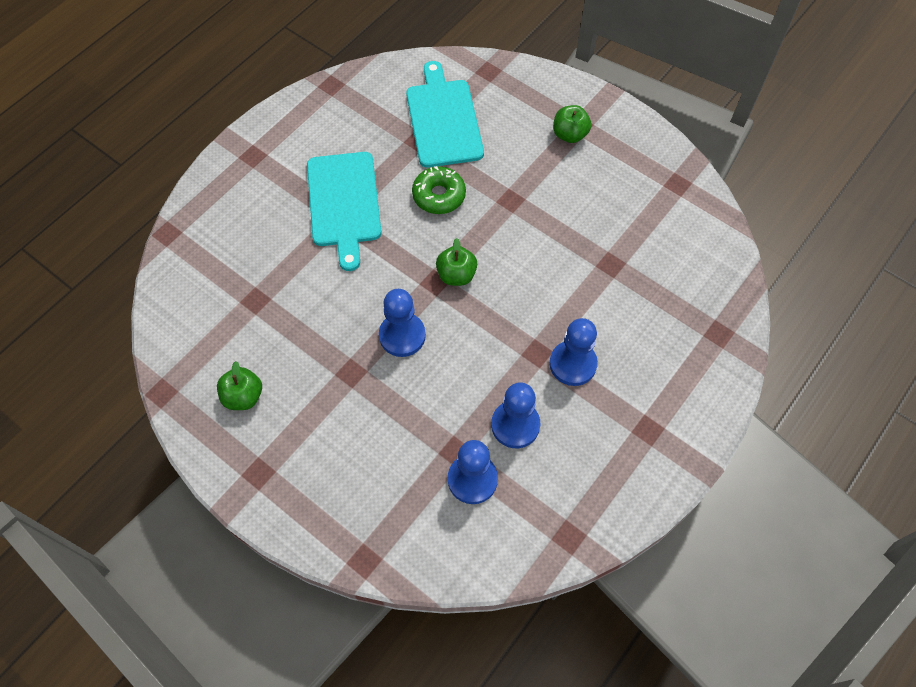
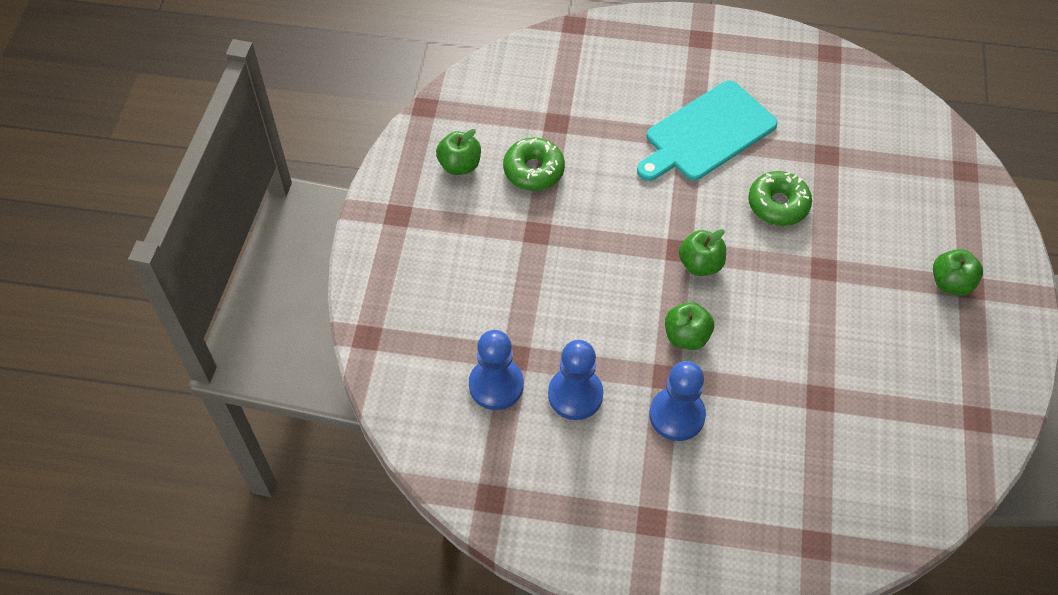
camera: 60 degrees right, 5 degrees down
blue pawn [379,289,426,357] -> none
turquoise cutting board [406,61,484,168] -> none
none -> green donut [503,138,565,191]
none -> green apple [665,302,714,350]

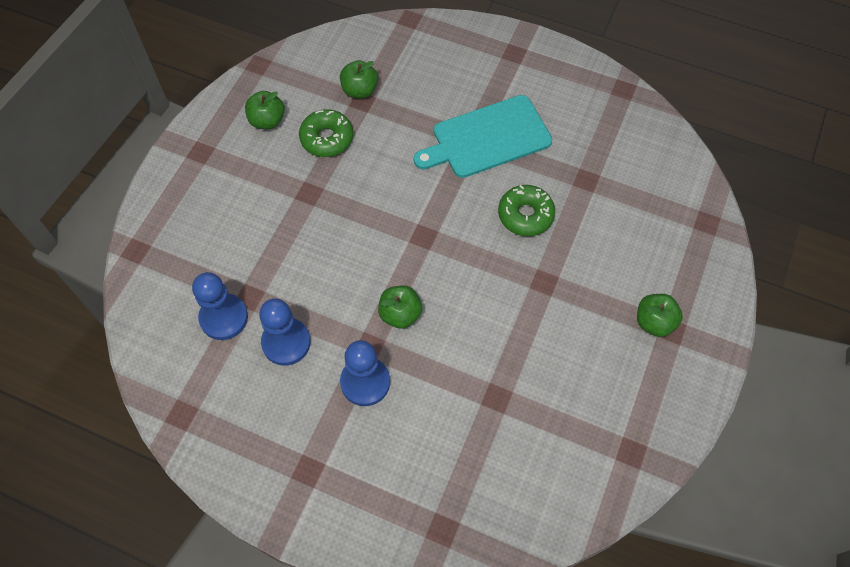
camera: 15 degrees right, 5 degrees up
green apple [679,229,726,276] -> green apple moved to [340,60,378,98]

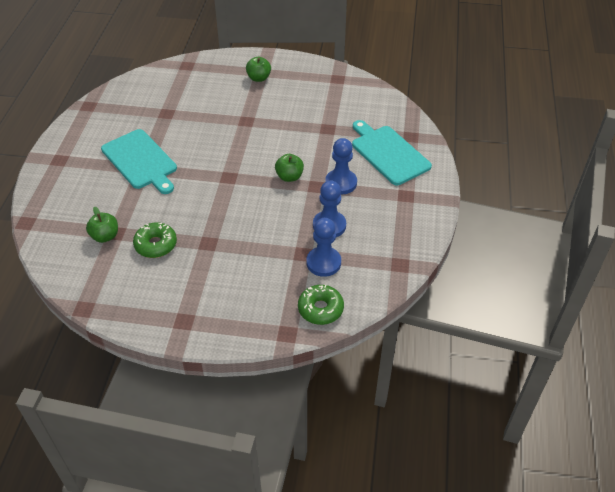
camera: 105 degrees left, 15 degrees down
green apple [245,91,285,129] -> none
green donut [498,185,555,236] -> green donut moved to [298,284,344,325]
none -> turquoise cutting board [352,120,432,185]

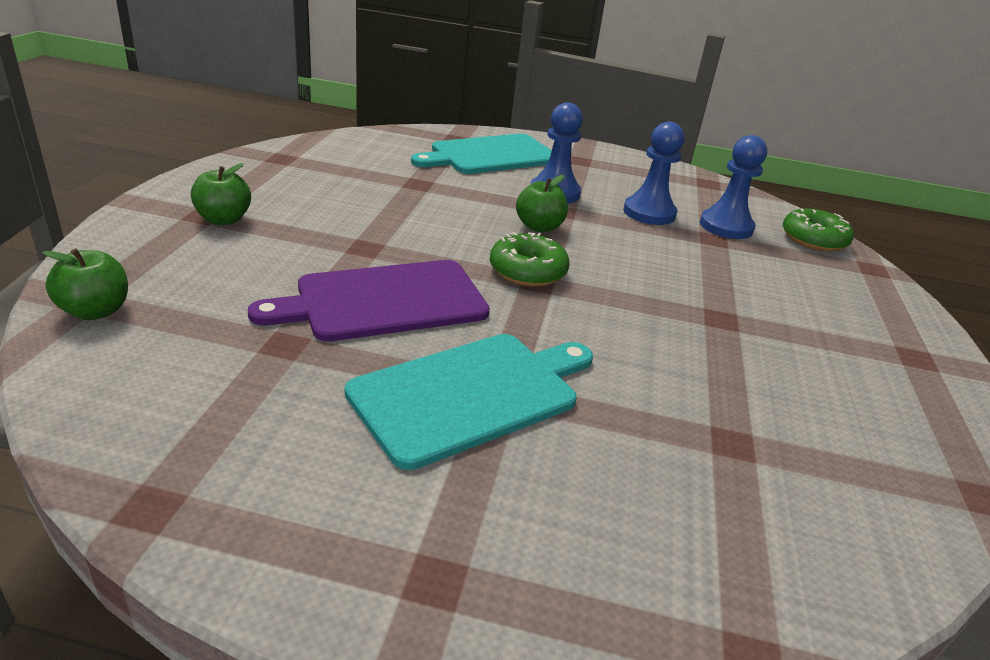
camera: 90 degrees left, 15 degrees down
green apple [86,207,118,243] -> green apple moved to [42,249,128,320]
green donut [133,222,177,258] -> green donut moved to [490,232,570,287]
none -> purple cutting board [248,260,490,342]

